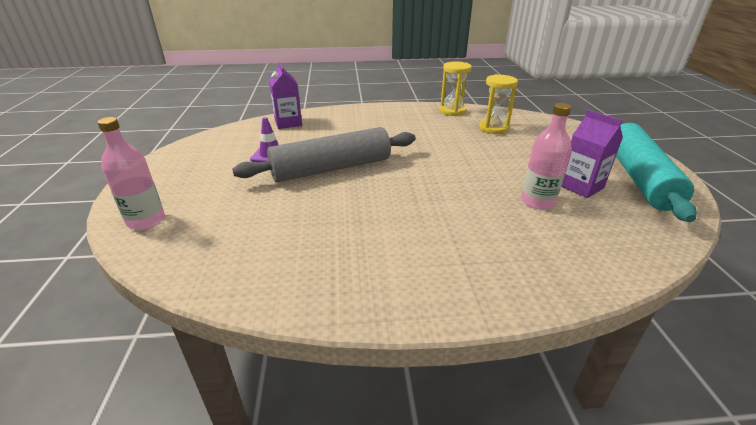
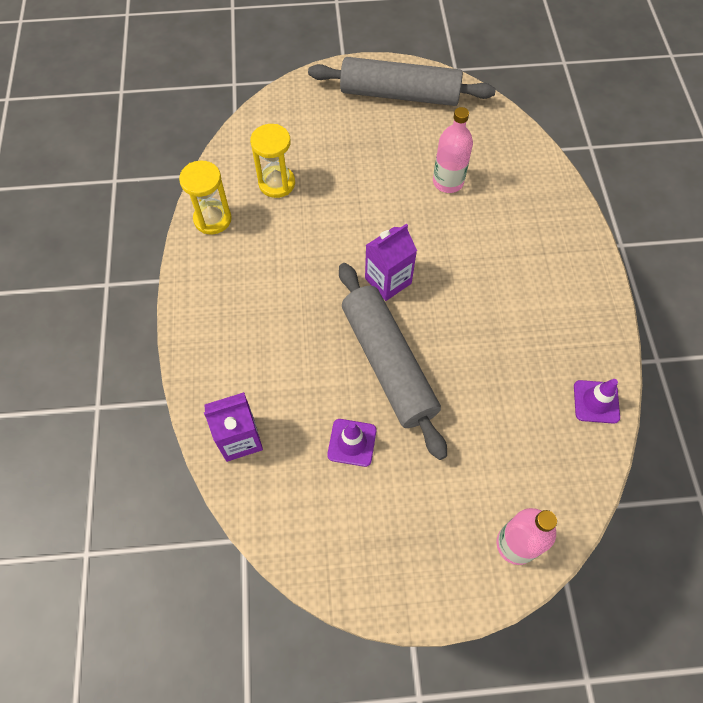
camera: 90 degrees left, 30 degrees up
purple carton [561,110,623,198] -> purple carton moved to [365,224,417,301]
turquoise rolling pin [616,122,697,222] -> grey rolling pin [308,57,496,106]
none -> purple traffic cone [574,379,620,424]

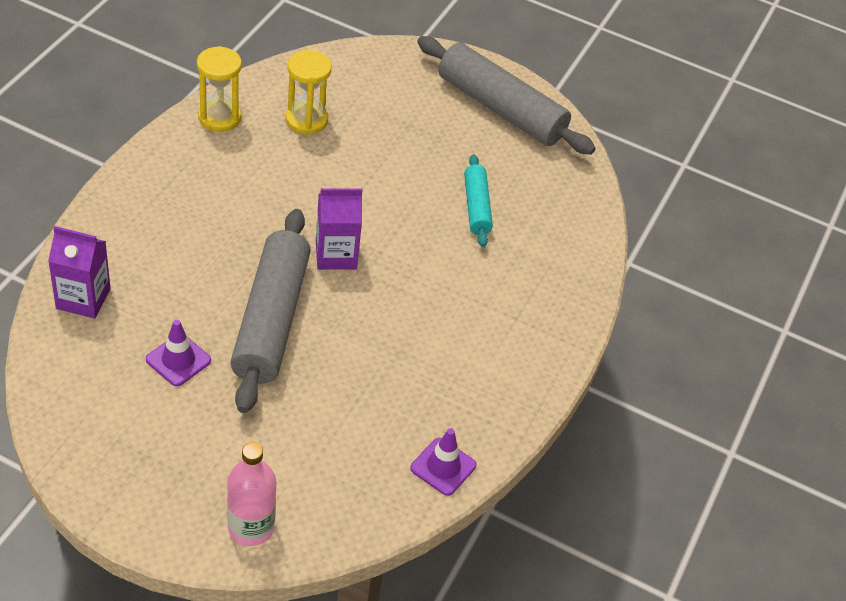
camera: 25 degrees right, 15 degrees down
pink bottle [433,107,473,193] -> turquoise rolling pin [464,154,493,247]

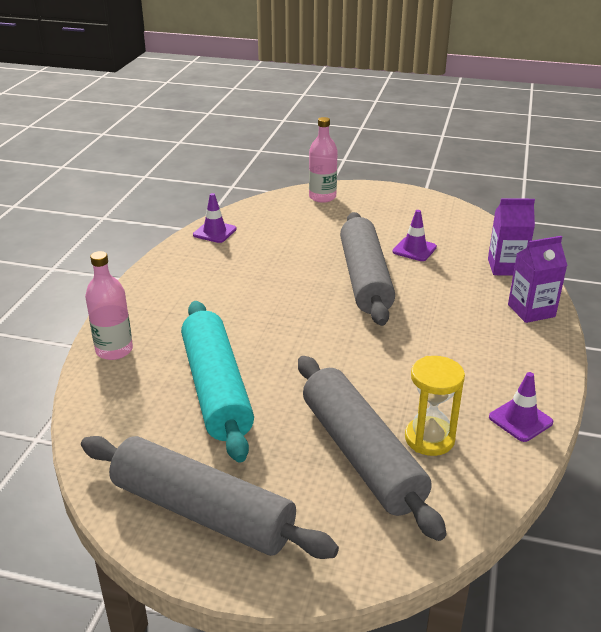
camera: 175 degrees right, 15 degrees down
yellow hourglass [197,46,242,132] -> purple traffic cone [489,372,553,442]
purple carton [316,188,363,270] -> purple carton moved to [508,236,568,323]
turquoise rolling pin [464,154,493,247] -> turquoise rolling pin [181,301,254,463], size x1.92
none -> pink bottle [85,251,133,360]
none -> grey rolling pin [298,356,446,541]

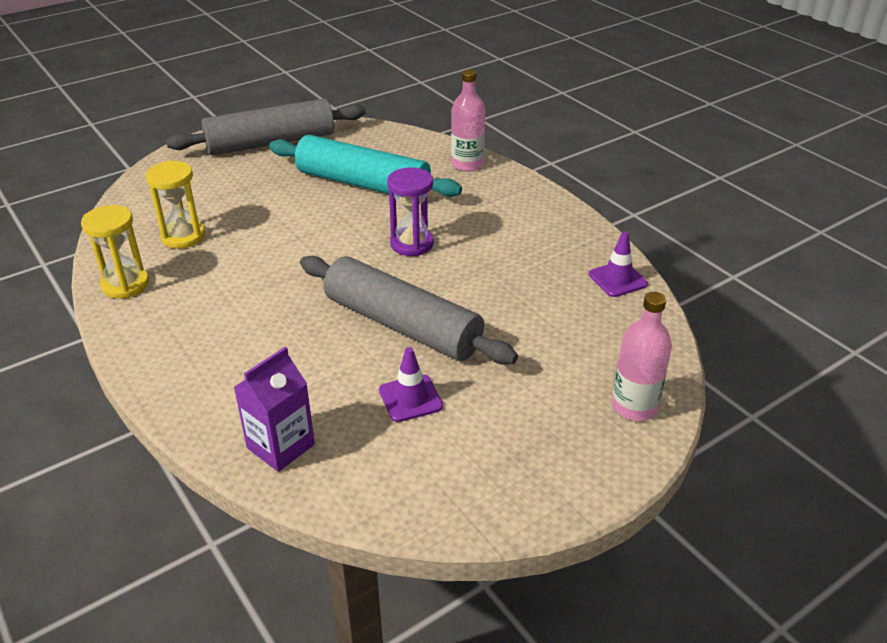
camera: 130 degrees right, 5 degrees up
grey rolling pin [298,356,446,541] -> none
purple traffic cone [489,372,553,442] -> yellow hourglass [81,205,149,299]
purple carton [508,236,568,323] -> none
none -> purple hourglass [387,167,434,256]

